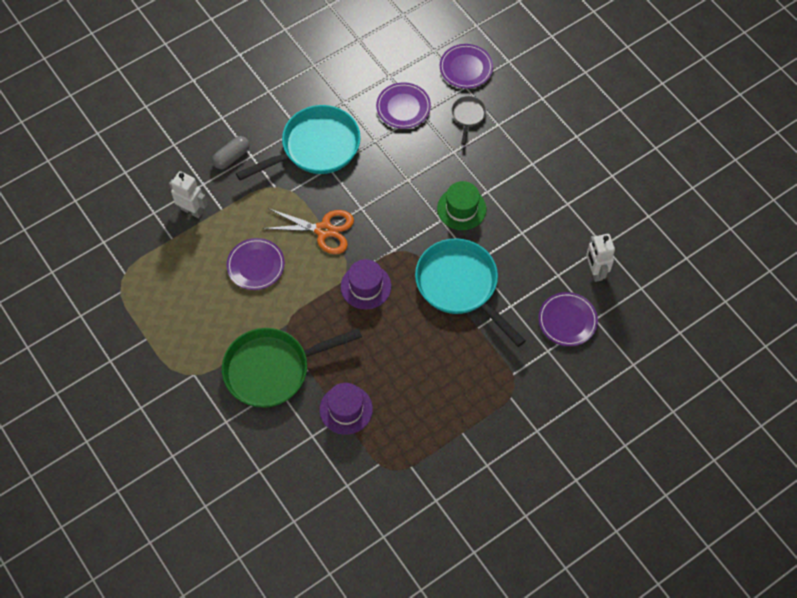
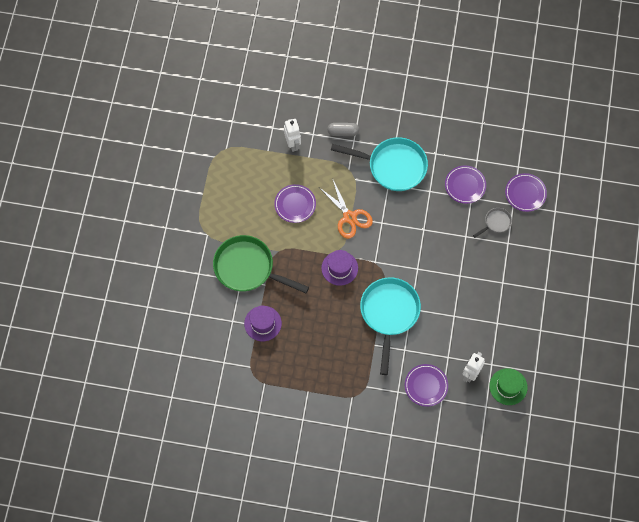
camera: 45 degrees right, 5 degrees up
green hat [437,181,486,230] -> green hat moved to [490,368,528,405]

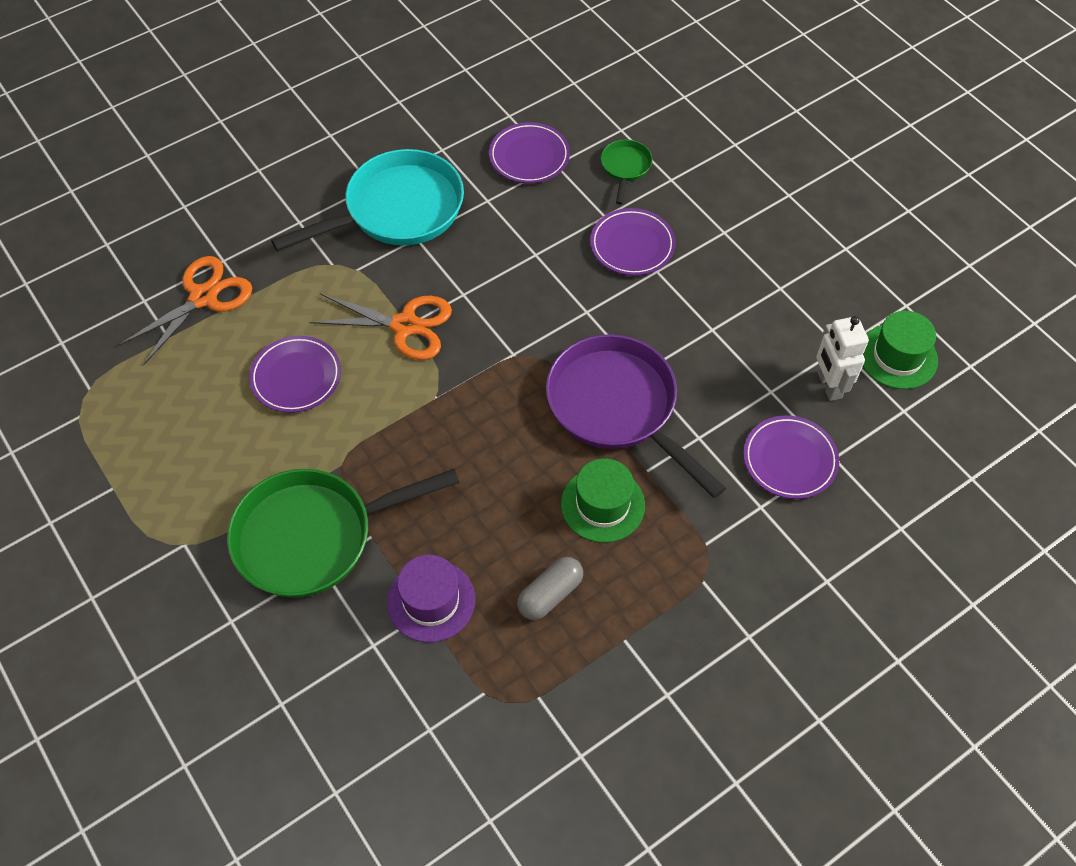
camera: 45 degrees left, 10 degrees down
white robot [284,119,301,152] -> orange scissors [119,256,252,365]
purple hat [321,250,358,286] -> none
grey capsule [327,123,359,136] -> grey capsule moved to [517,557,583,620]
turquoise pan [360,278,421,375] -> purple pan [546,334,726,498]
grey pan [473,208,512,238] -> green pan [601,139,653,205]
purple plate [505,173,547,212] -> purple plate moved to [590,208,676,276]
none -> green hat [561,458,645,543]

